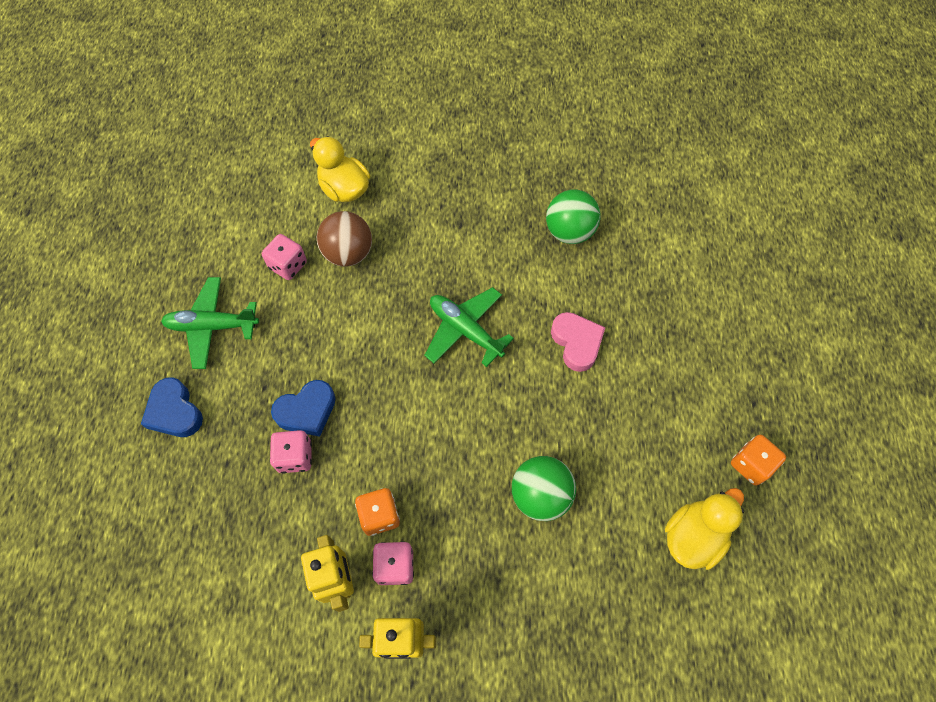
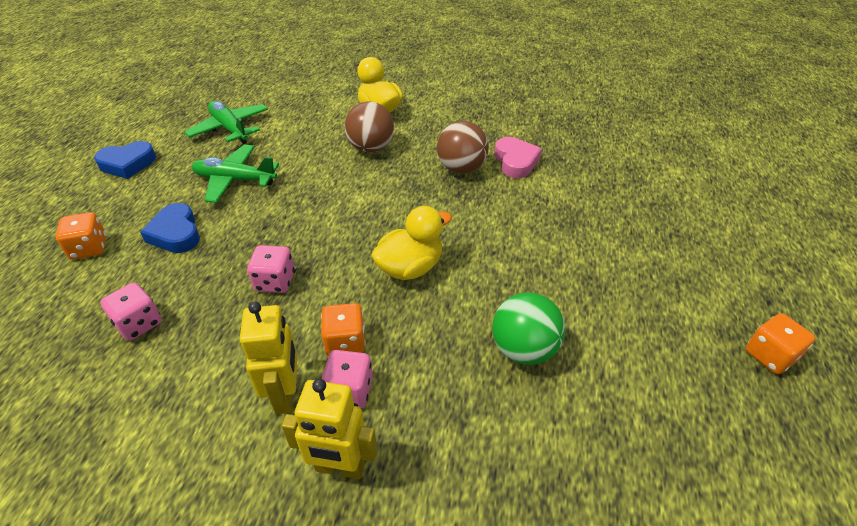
camera: 10 degrees right, 20 degrees down
pink dice [262,234,307,280] -> pink dice moved to [101,283,162,341]
blue heart [271,380,336,437] -> blue heart moved to [94,141,156,179]
green plane [424,287,514,367] -> green plane moved to [184,100,268,144]
green ball [546,190,601,244] -> none
pink heart [551,312,605,372] -> pink heart moved to [495,137,542,178]
yellow duck [665,488,744,570] -> yellow duck moved to [371,206,452,280]
none -> orange dice [55,212,106,260]
none -> brown ball [437,121,489,174]

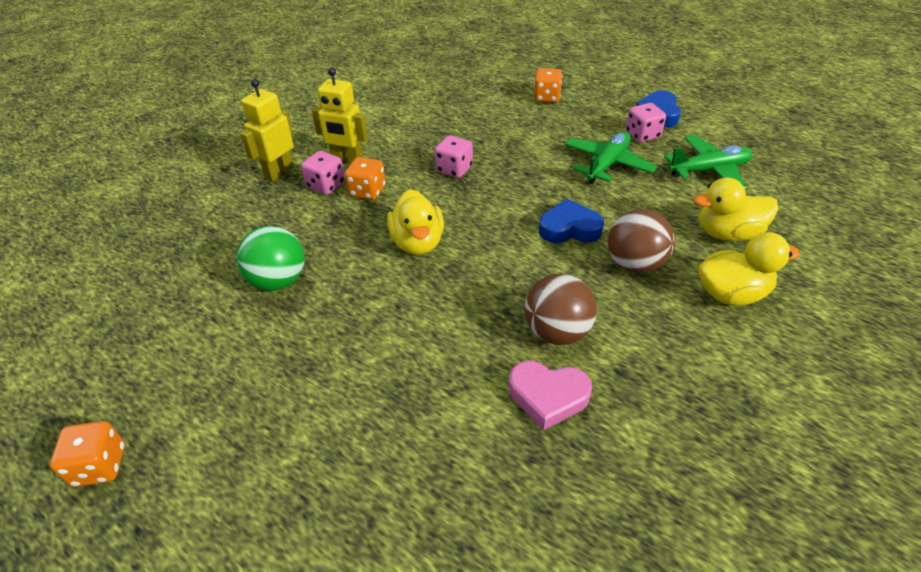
camera: 115 degrees right, 0 degrees up
pink dice [101,283,162,341] -> pink dice moved to [626,103,666,142]
blue heart [140,203,200,253] -> blue heart moved to [539,199,604,243]
none -> yellow duck [694,178,778,241]

